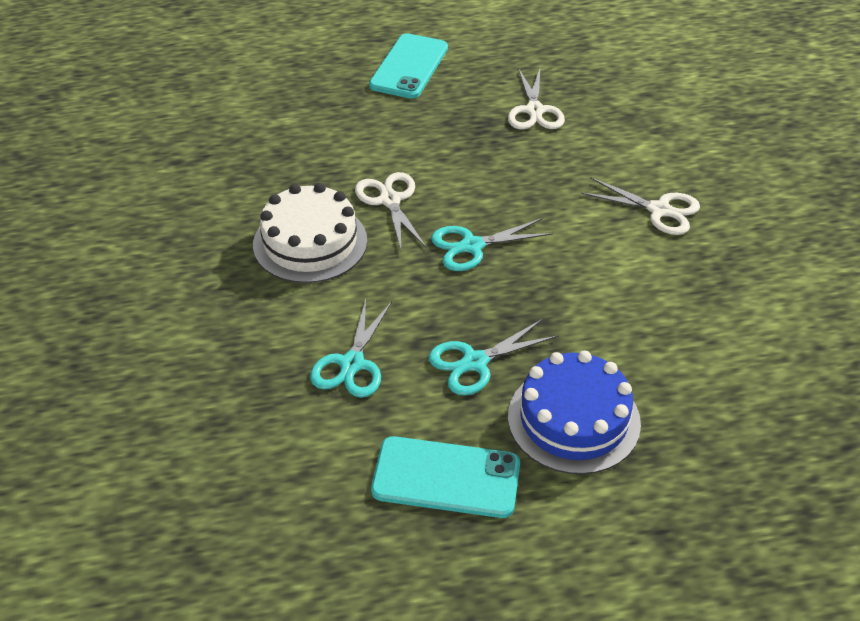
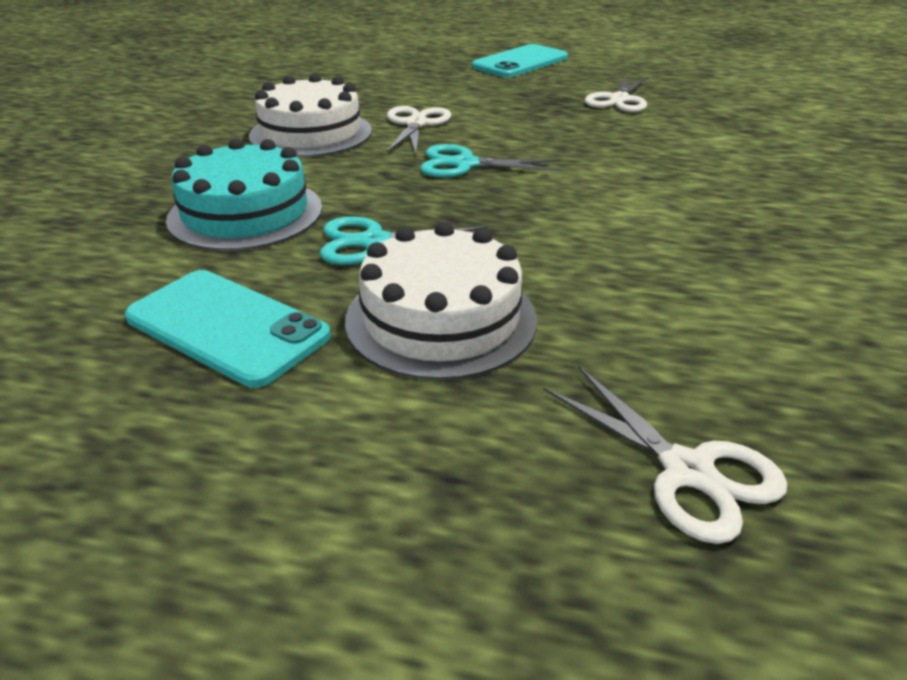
camera: 25 degrees right, 10 degrees down
turquoise scissors [310,299,392,398] -> turquoise cake [166,138,322,251]
blue cake [508,350,641,474] -> white cake [345,222,537,381]
white scissors [581,177,700,235] -> white scissors moved to [544,366,787,544]

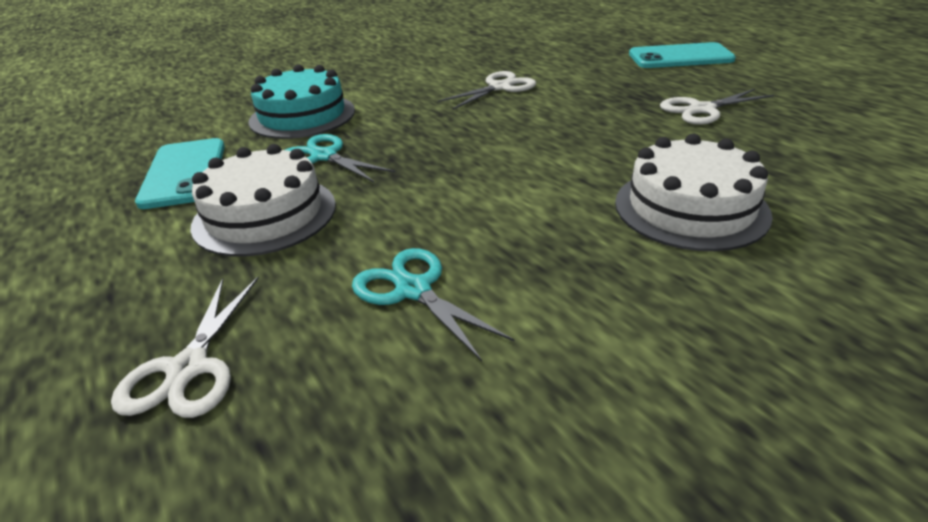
camera: 45 degrees right, 0 degrees up
white cake [249,74,372,157] -> white cake moved to [615,134,773,251]
turquoise scissors [420,144,561,178] -> turquoise scissors moved to [352,248,514,362]

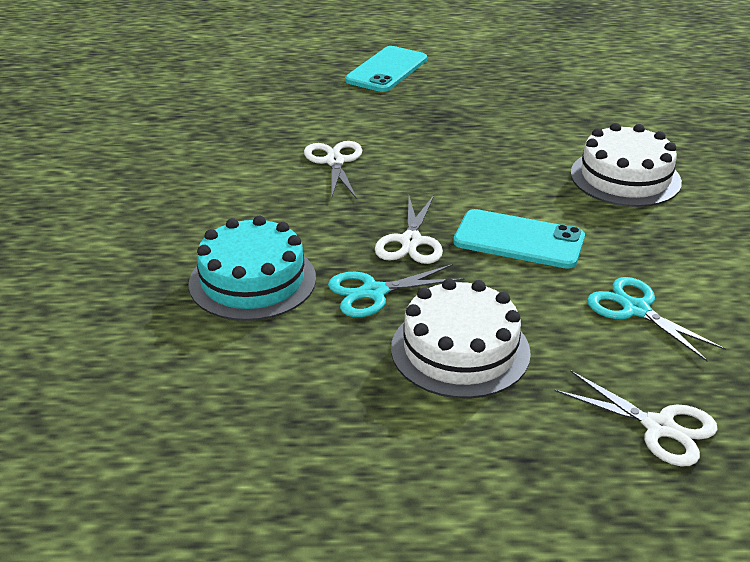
camera: 60 degrees left, 0 degrees up
turquoise phone [135,138,225,209] -> turquoise phone moved to [453,209,585,269]
turquoise scissors [352,248,514,362] -> turquoise scissors turned 60 degrees clockwise [587,277,726,361]
white scissors [660,89,774,125] -> white scissors moved to [375,195,443,264]

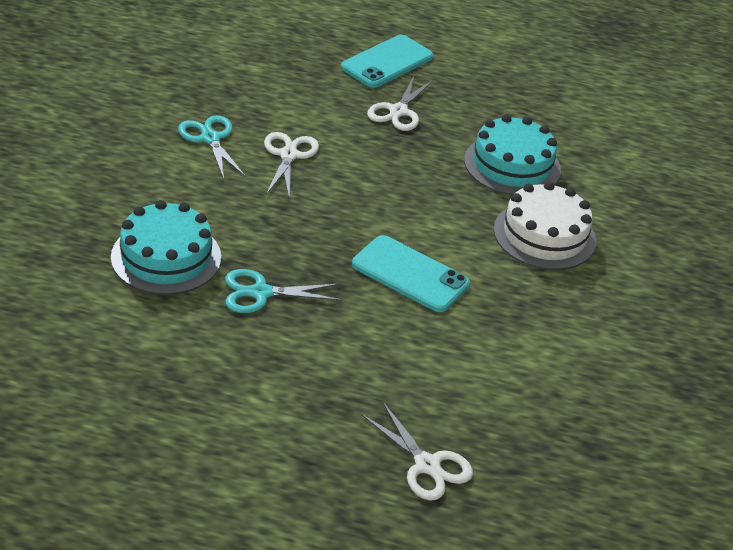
camera: 10 degrees right, 5 degrees up
white scissors [375,195,443,264] -> white scissors moved to [367,76,433,131]
white cake [391,278,531,399] -> none
turquoise scissors [587,277,726,361] -> turquoise scissors moved to [178,115,246,179]
none -> turquoise cake [464,114,561,195]

